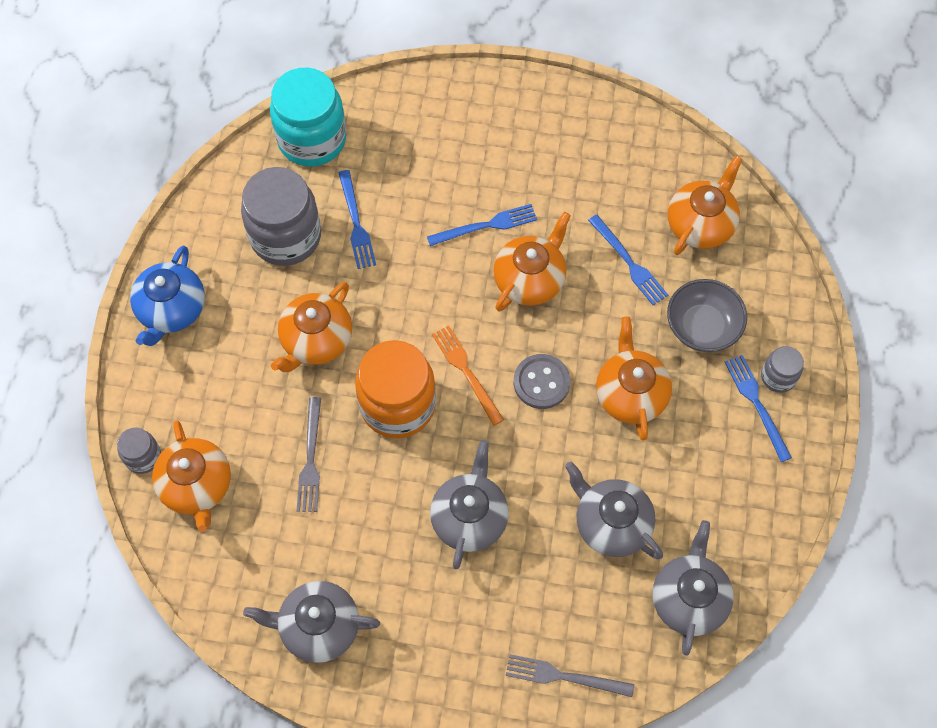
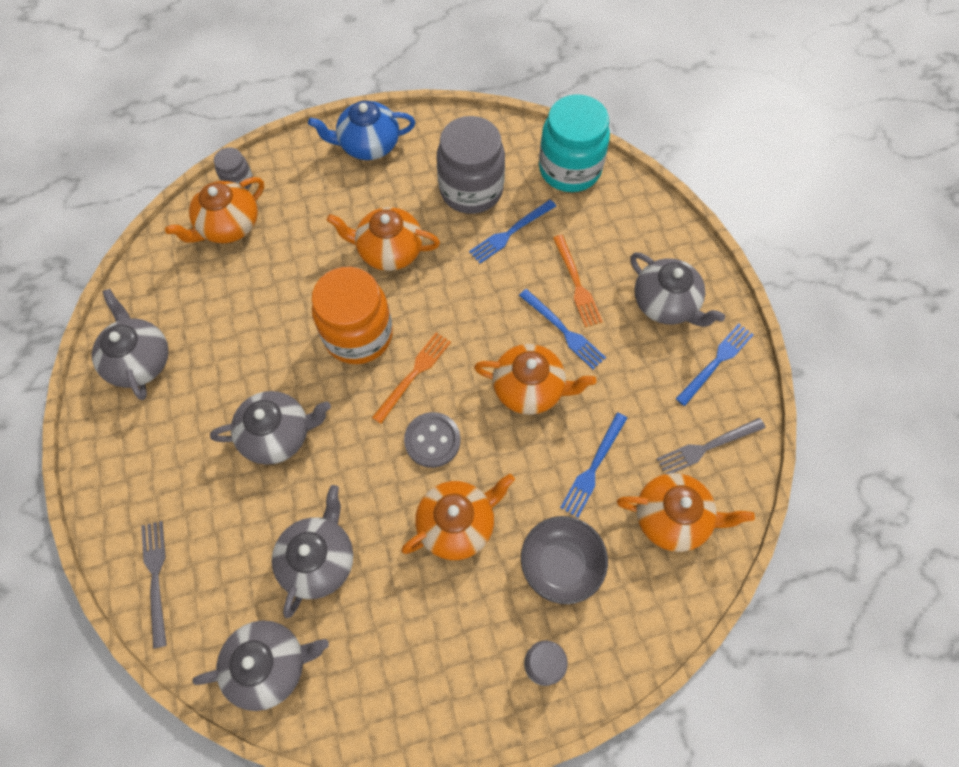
camera: 65 degrees right, 0 degrees up
grey fork [297,397,321,512] -> grey fork moved to [657,418,766,474]
blue fork [725,355,792,462] -> blue fork moved to [676,324,754,406]
none -> orange fork [553,235,603,327]
none -> grey teapot [630,253,725,327]

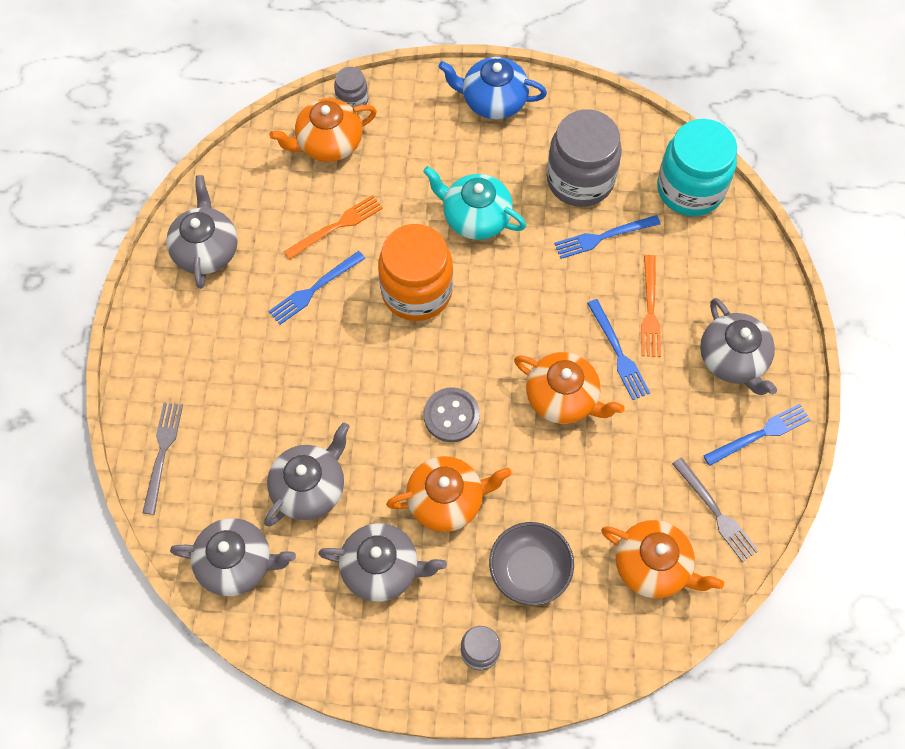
camera: 20 degrees right, 0 degrees up
grey teapot [210,391,331,465] -> grey teapot moved to [318,523,447,602]
orange teapot [327,207,440,271] -> turquoise teapot [423,166,526,240]
orange fork [372,332,451,424] -> orange fork moved to [284,195,383,259]
blue fork [560,412,627,518] -> blue fork moved to [268,251,365,325]
grey fork [657,418,766,474] -> grey fork turned 120 degrees counterclockwise [672,457,759,562]

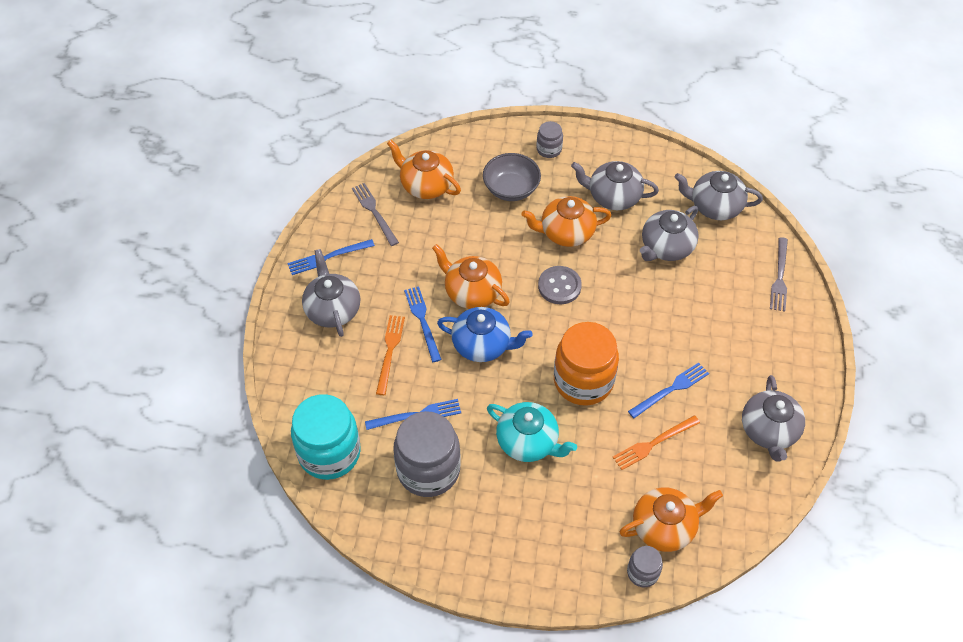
camera: 175 degrees left, 10 degrees down
blue teapot [438,57,547,119] -> blue teapot moved to [437,307,533,362]

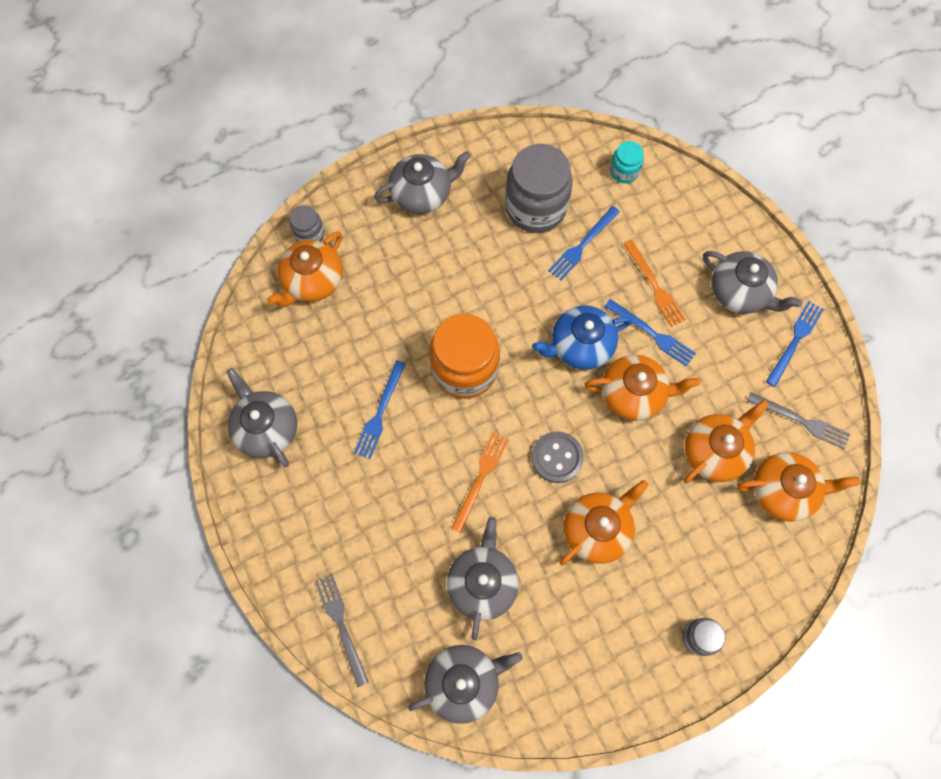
camera: 145 degrees right, 15 degrees up
turquoise jar [291,394,361,480] -> turquoise jar [610,141,644,183], size x0.48
grey bowl [483,153,541,201] -> none
turquoise teapot [487,402,577,462] -> none
grey teapot [571,161,659,210] -> grey teapot moved to [374,151,471,214]
orange fork [613,415,700,470] -> orange fork moved to [451,432,509,533]
none -> orange teapot [683,400,769,484]

